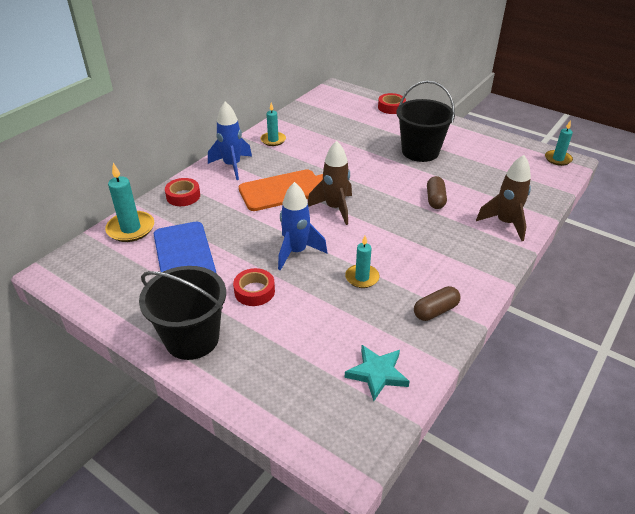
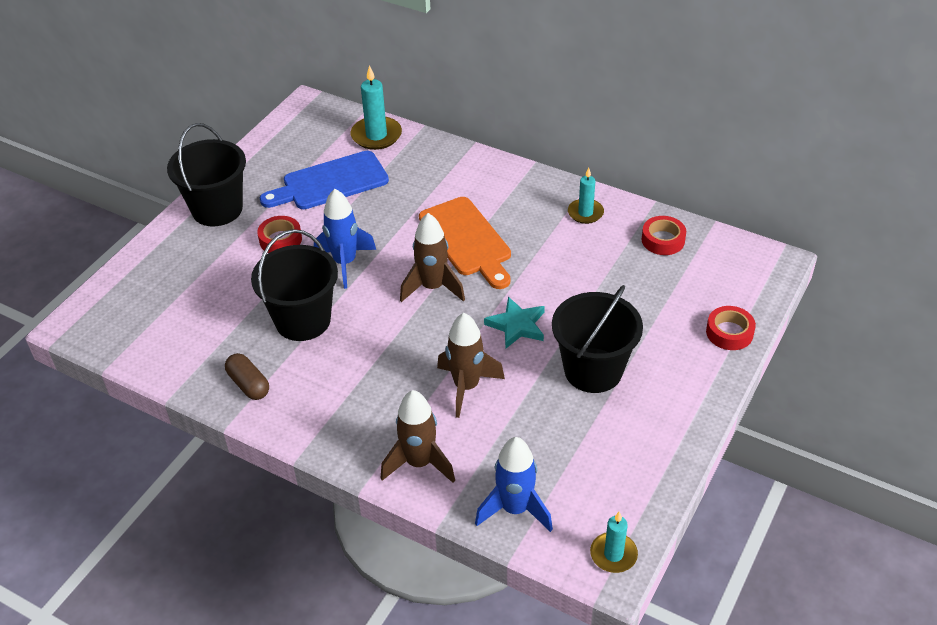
camera: 85 degrees right, 5 degrees up
red tape [165,178,200,206] -> red tape moved to [642,216,686,255]
blue rocket [208,101,252,180] -> blue rocket moved to [475,437,553,532]
turquoise candle [345,236,379,288] -> black bucket [251,229,338,341]
turquoise star [345,345,410,401] -> turquoise star moved to [484,297,545,348]
brown capsule [427,176,447,209] -> brown rocket [437,313,505,418]

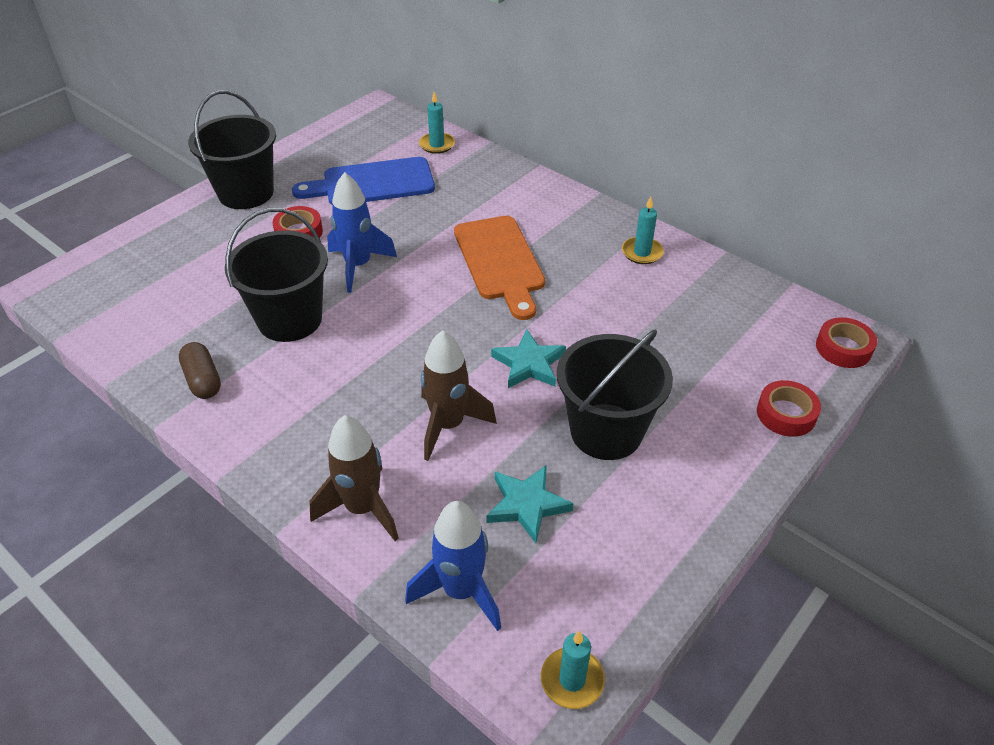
camera: 10 degrees right, 0 degrees up
turquoise candle [351,65,402,150] -> turquoise candle [419,92,455,154], size x0.65
brown rocket [400,213,465,302] -> none
red tape [642,216,686,255] -> red tape moved to [816,317,877,368]
none -> turquoise star [486,465,574,543]

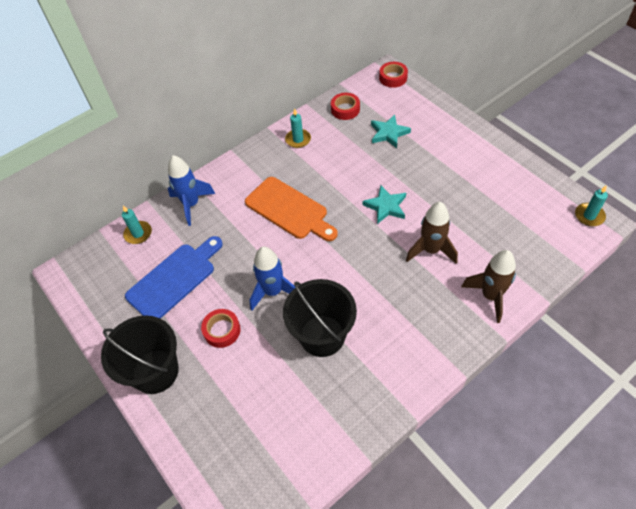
camera: 75 degrees left, 10 degrees up
brown capsule [179,342,221,399] -> none
blue cutting board [292,157,435,204] -> blue cutting board turned 135 degrees counterclockwise [125,236,223,319]
blue rocket [405,501,501,631] -> blue rocket moved to [168,155,215,226]
orange cutting board [454,216,545,320] -> orange cutting board turned 45 degrees clockwise [245,177,338,241]
turquoise star [486,465,574,543] -> turquoise star moved to [371,114,411,148]
black bucket [557,329,673,460] -> none
red tape [757,380,821,437] -> red tape moved to [331,93,360,120]

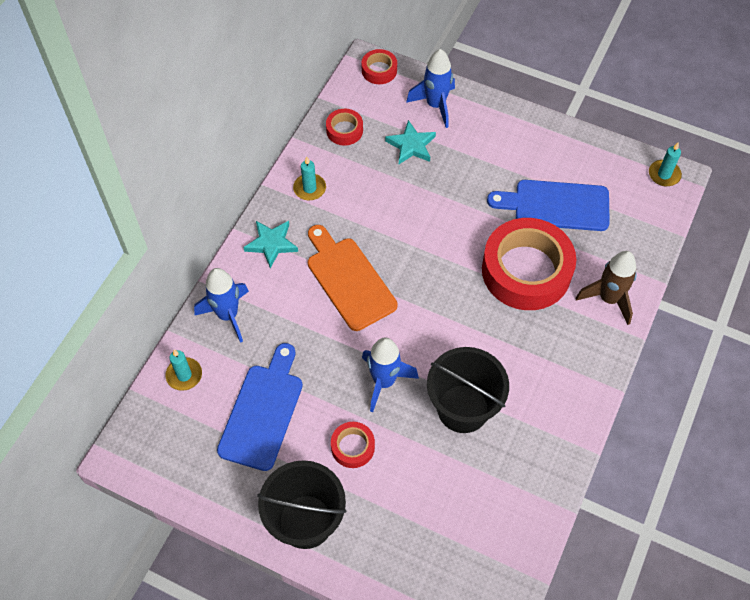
camera: 30 degrees left, 5 degrees up
orange cutting board [245,177,338,241] -> orange cutting board turned 135 degrees counterclockwise [308,225,397,331]
turquoise star [363,185,406,224] -> turquoise star moved to [243,221,298,268]
brown rocket [406,202,458,264] -> red tape [482,218,576,310]
none -> blue rocket [406,49,455,128]
none -> blue cutting board [487,180,610,231]

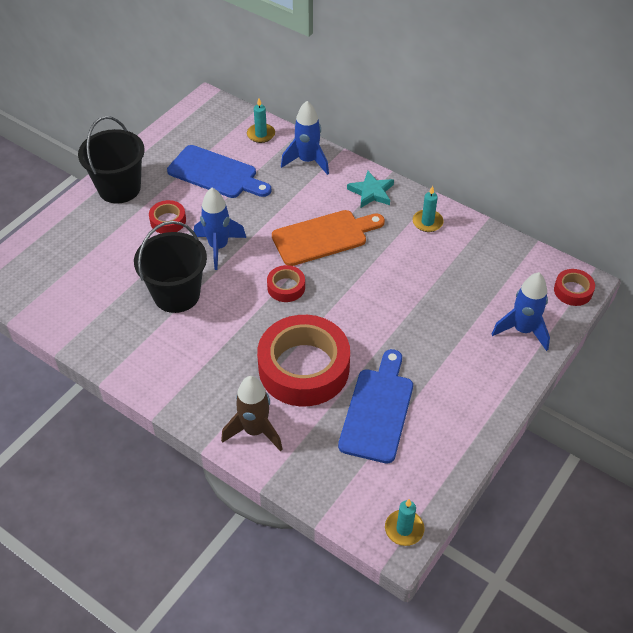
camera: 100 degrees right, 10 degrees down
red tape [326,109,363,146] -> red tape moved to [267,265,305,302]
turquoise star [385,120,436,164] -> none

